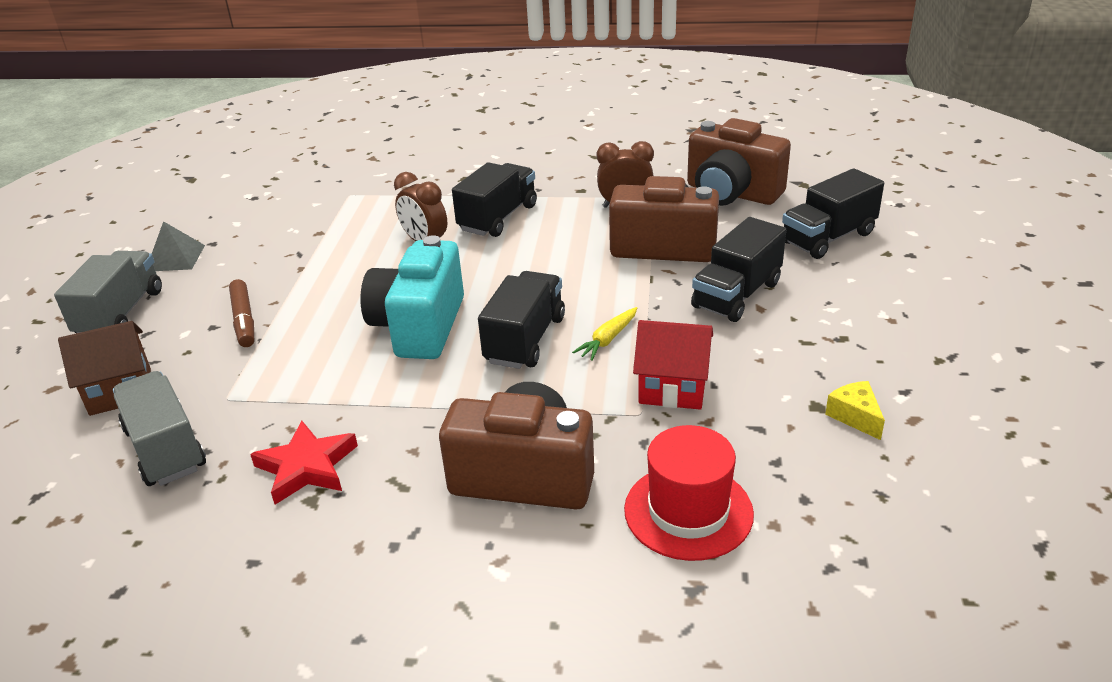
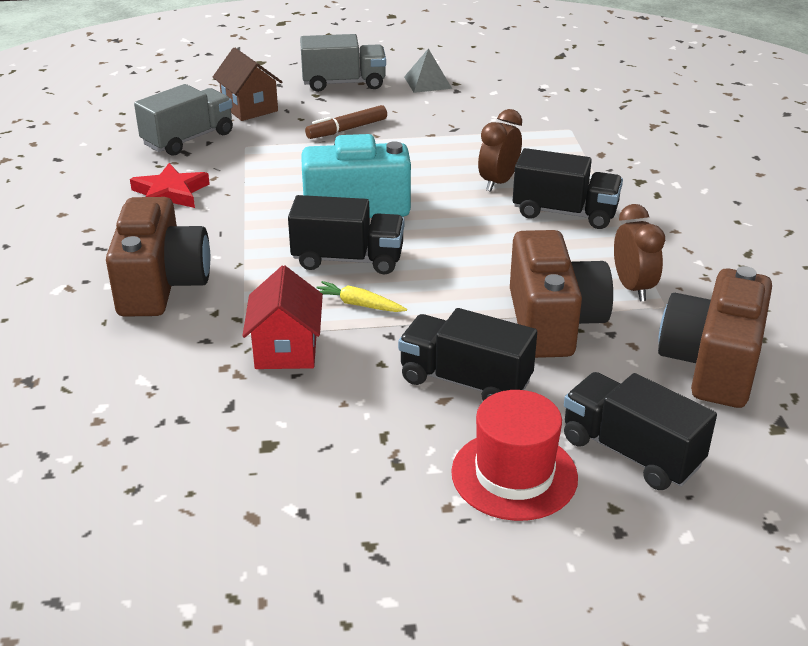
camera: 75 degrees right, 0 degrees up
red hat [624,425,754,561] -> red hat moved to [451,390,578,521]
yellow cheese [825,381,885,440] -> none

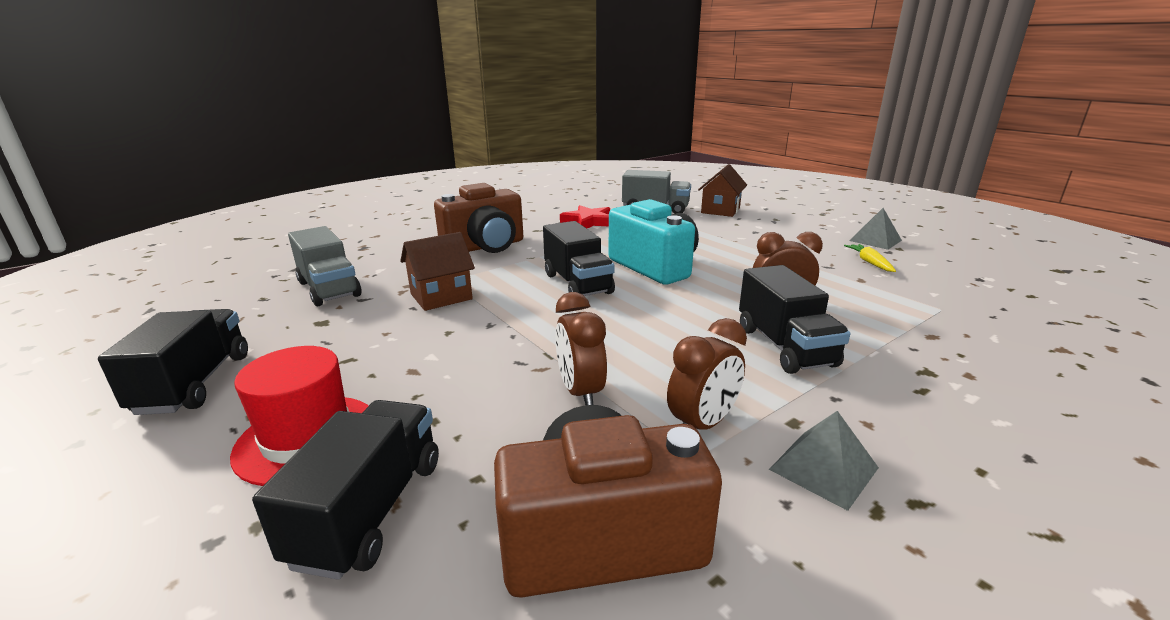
camera: 60 degrees right, 10 degrees down
red house [242,265,323,369] -> brown house [400,232,475,311]
grey truck [300,34,386,92] -> grey truck moved to [288,226,362,306]
brown marker [305,105,387,139] -> none
yellow carrot [316,281,407,312] -> yellow carrot moved to [844,244,896,272]
black truck [398,308,537,401] -> black truck moved to [98,309,248,415]
brown camera [510,230,613,358] -> brown clock [555,292,607,405]
none -> grey pyramid [769,411,879,511]

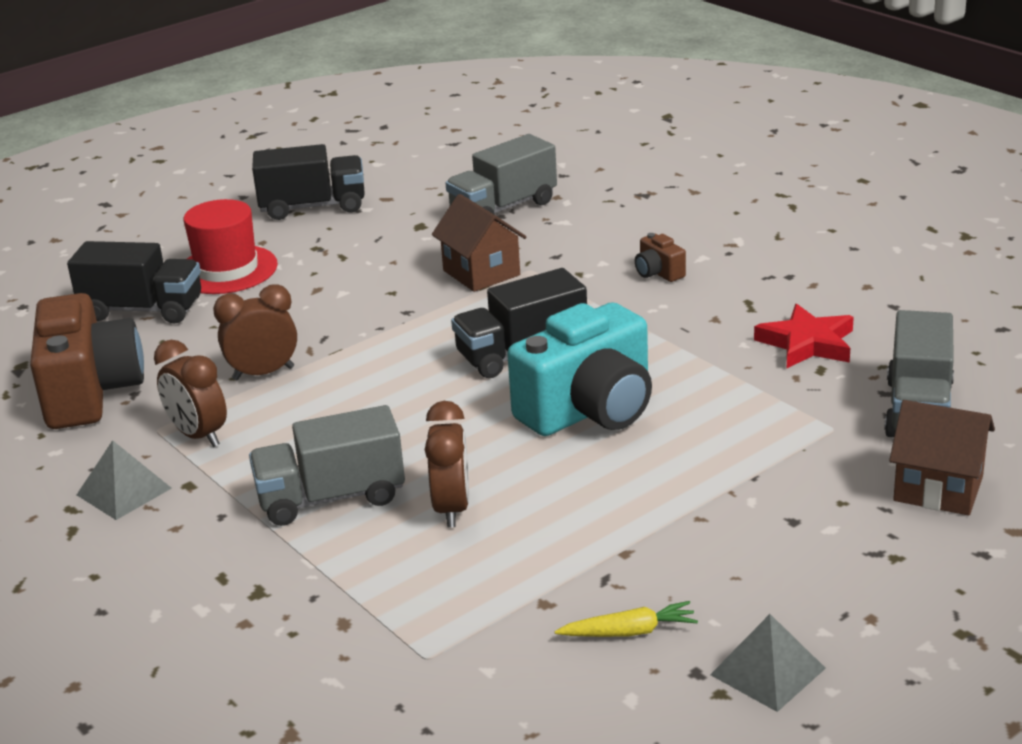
camera: 90 degrees right, 5 degrees up
brown camera [434,183,523,253] -> brown camera [635,233,686,282], size x0.42
black truck [739,265,850,374] -> grey truck [249,405,405,526]

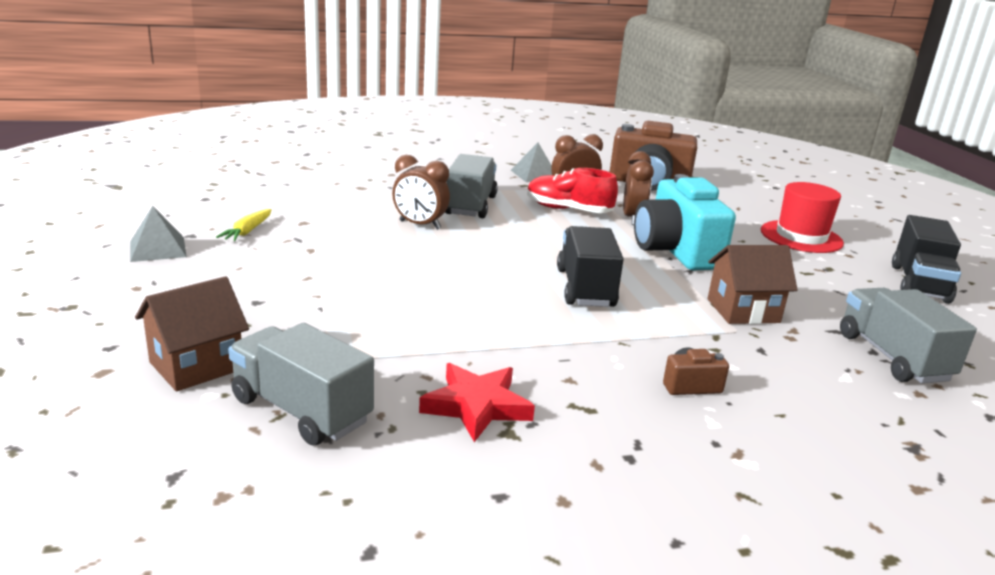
camera: 110 degrees right, 5 degrees down
black truck [67,241,201,324] -> none
turquoise camera [507,302,652,436] -> turquoise camera moved to [634,174,736,270]
none -> red shoe [527,168,618,213]

